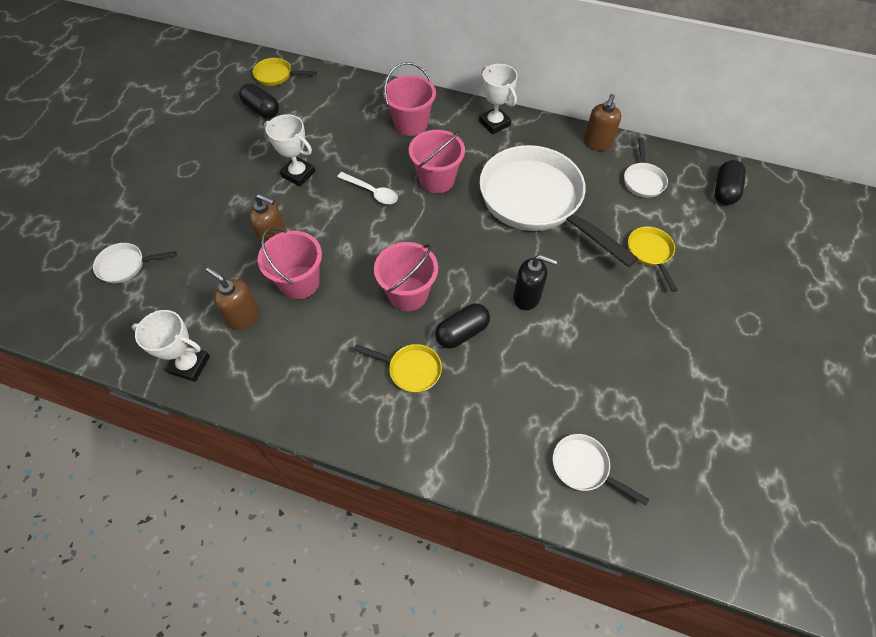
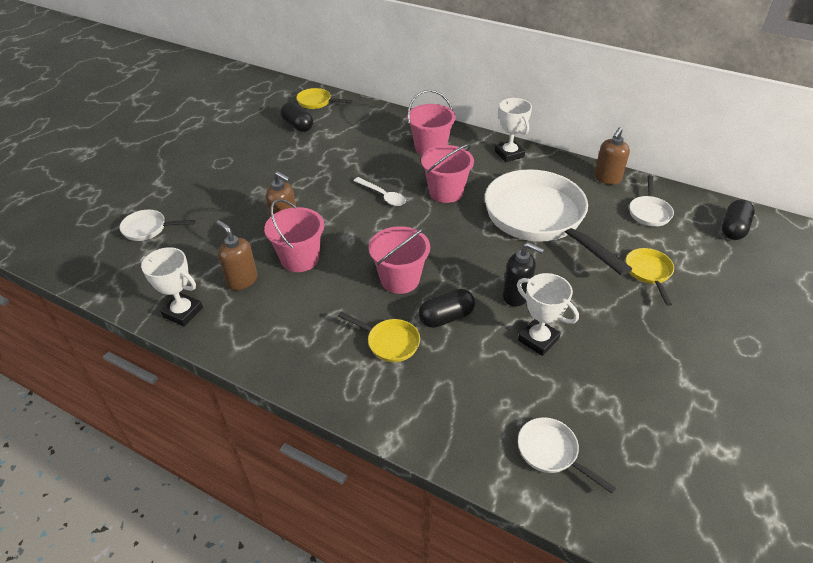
camera: 10 degrees right, 15 degrees down
white trophy [264,114,315,186] -> white trophy moved to [517,273,579,356]

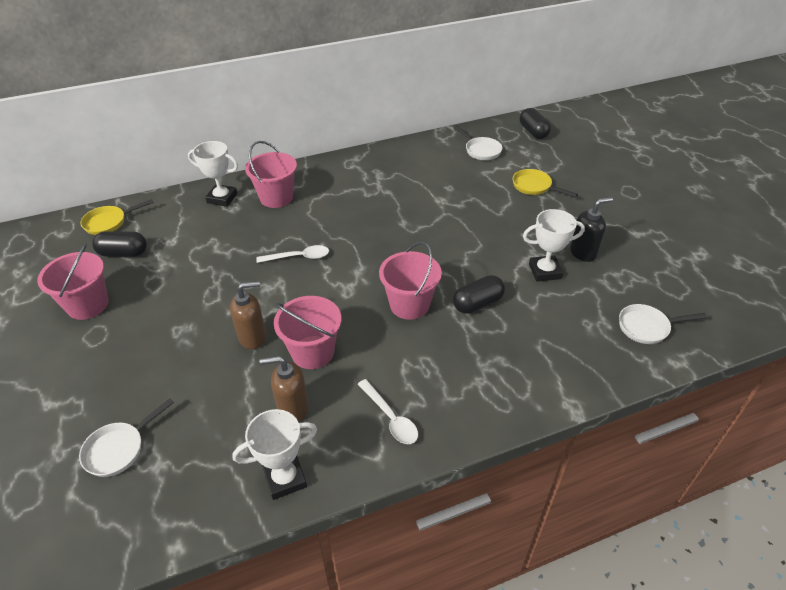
camera: 50 degrees left, 0 degrees up
yellow pan [338,312,420,362] -> none
black capsule [419,289,475,328] -> black capsule turned 45 degrees clockwise [453,275,505,314]
pink bucket [421,144,474,203] -> pink bucket moved to [37,243,108,320]
white pan [485,169,632,276] -> none
white trophy [495,98,532,162] -> white trophy moved to [188,141,238,207]
black soap dispenser [502,242,544,306] -> black soap dispenser moved to [570,197,613,262]
brown soap dispenser [594,127,630,185] -> none
none -> white spoon [358,379,418,444]

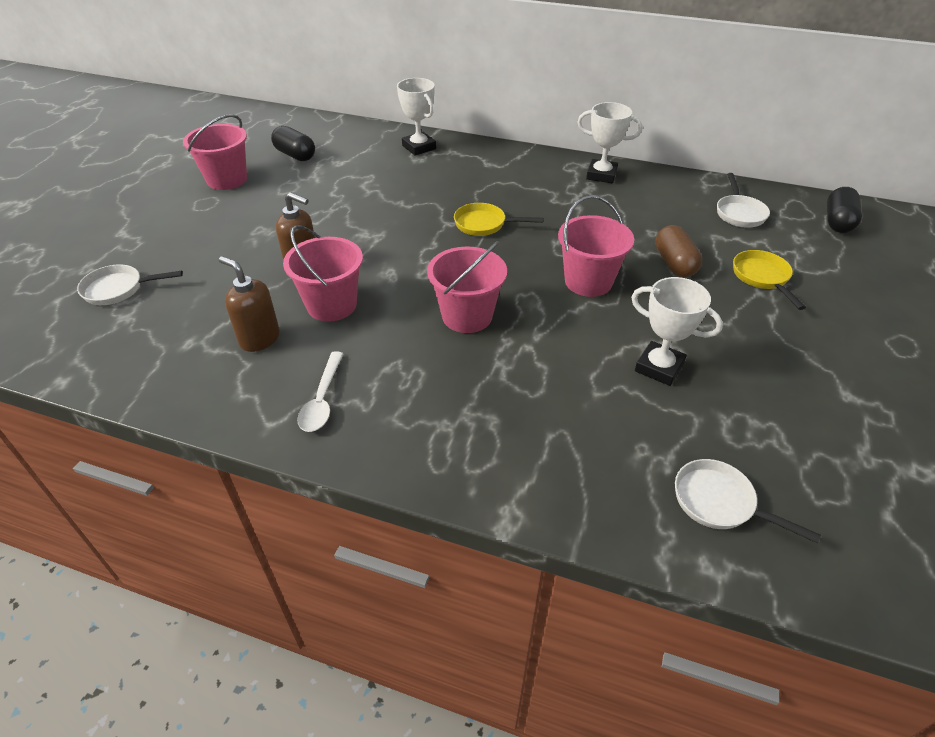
camera: 40 degrees right, 0 degrees up
yellow pan [80,199,154,235] -> yellow pan moved to [454,203,544,236]
white trophy [232,409,317,500] -> white trophy moved to [577,102,642,183]
pink bucket [245,141,297,208] -> pink bucket moved to [558,195,634,297]
white spoon [256,245,329,263] -> none
black capsule [453,275,505,314] -> none
black soap dispenser [570,197,613,262] -> none
none -> brown capsule [655,225,702,277]

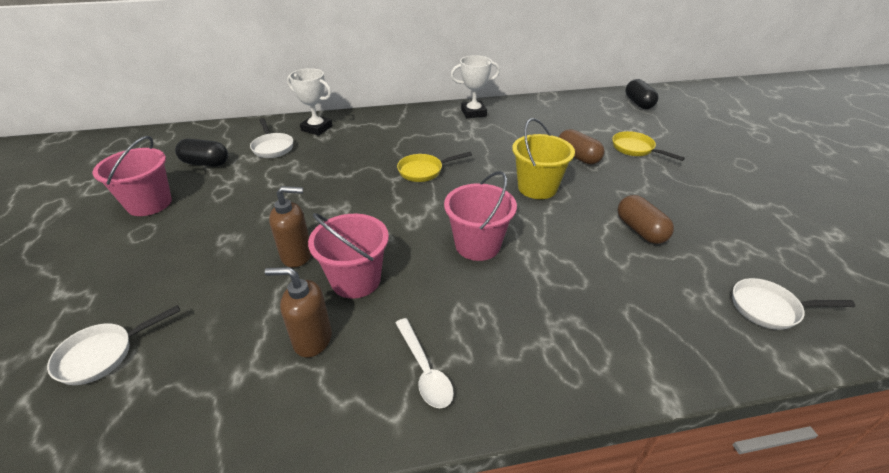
camera: 30 degrees left, 5 degrees down
pink bucket [558,195,634,297] -> yellow bucket [512,118,575,199]
white trophy [631,277,723,386] -> brown capsule [618,195,674,244]
white pan [717,173,770,227] -> white pan moved to [250,118,293,158]

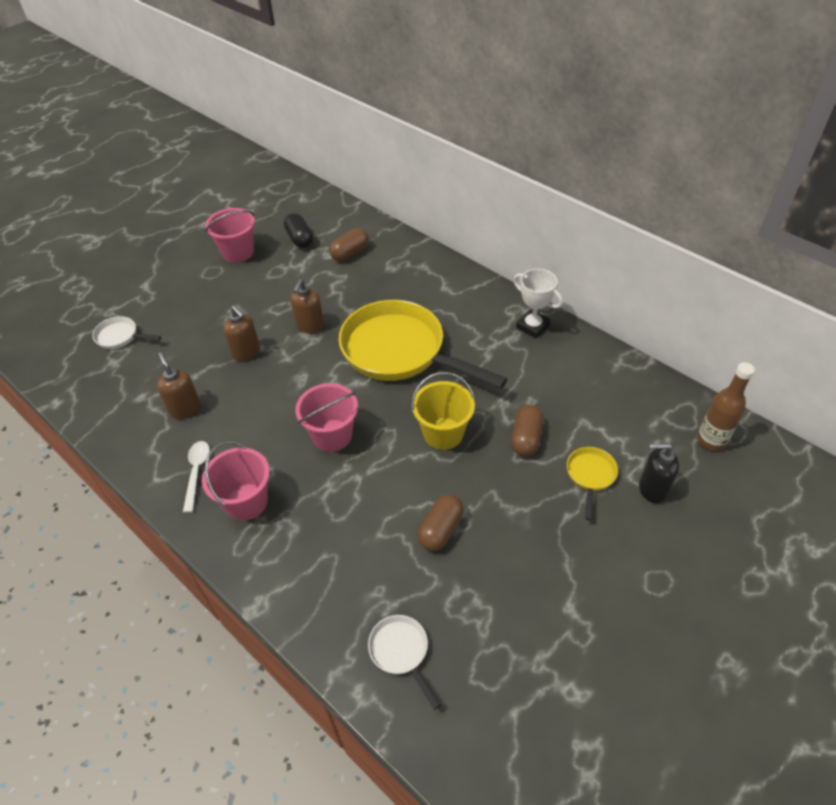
camera: 55 degrees right, 10 degrees up
white pan [250,118,293,158] -> brown capsule [329,228,369,261]
white trophy [287,68,332,135] -> none
pink bucket [308,213,389,299] -> pink bucket moved to [202,441,270,521]
white spoon [396,318,454,408] -> white spoon turned 150 degrees clockwise [183,441,210,513]
yellow pan [397,152,472,182] -> yellow pan [339,300,507,389], size x2.37
black capsule [626,79,658,109] -> brown bottle [697,362,755,451]
none -> brown soap dispenser [290,279,324,333]
none -> black soap dispenser [639,443,679,503]

